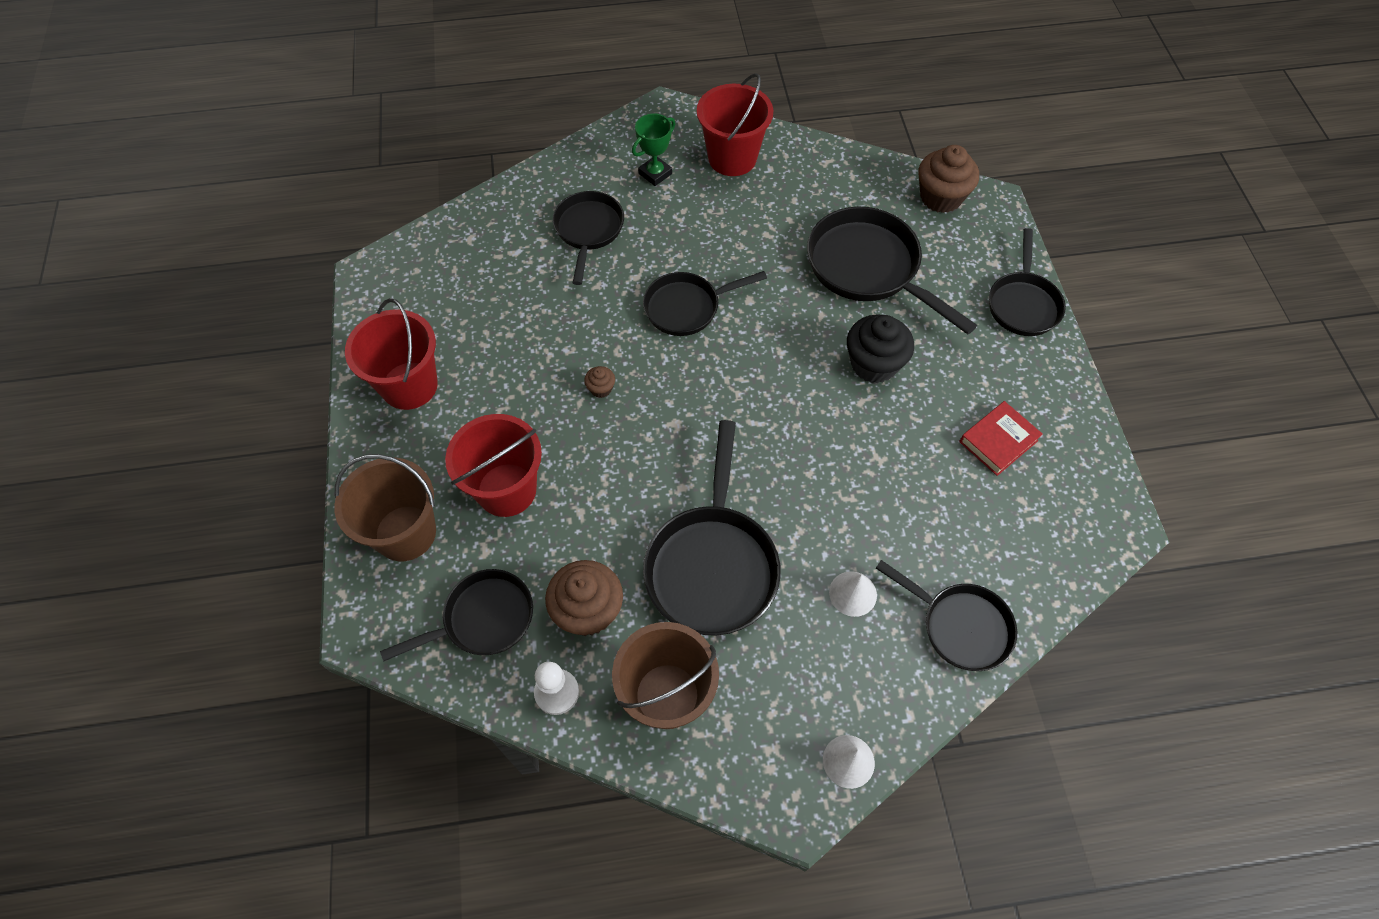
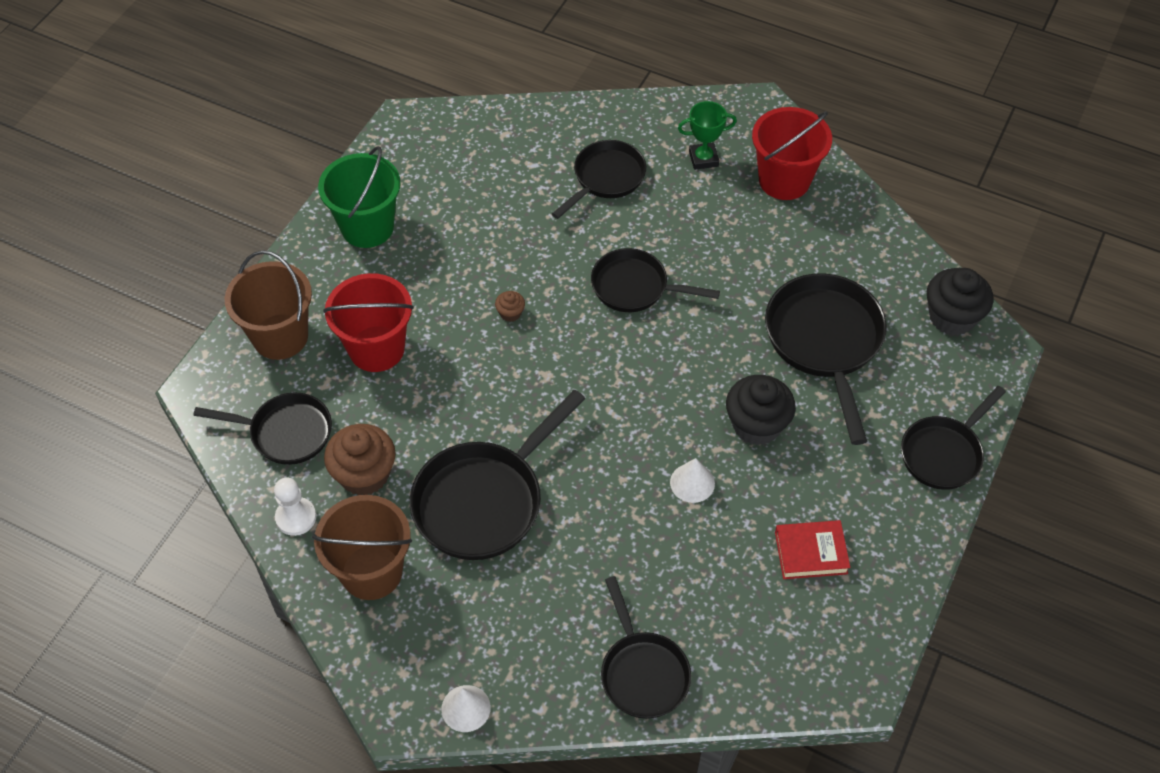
camera: 35 degrees right, 5 degrees down
red bucket [345,298,438,410] -> green bucket [318,146,401,248]
white cone [829,571,877,617] -> white cone moved to [670,458,715,503]
brown cupcake [918,145,979,213] -> black cupcake [927,268,993,335]

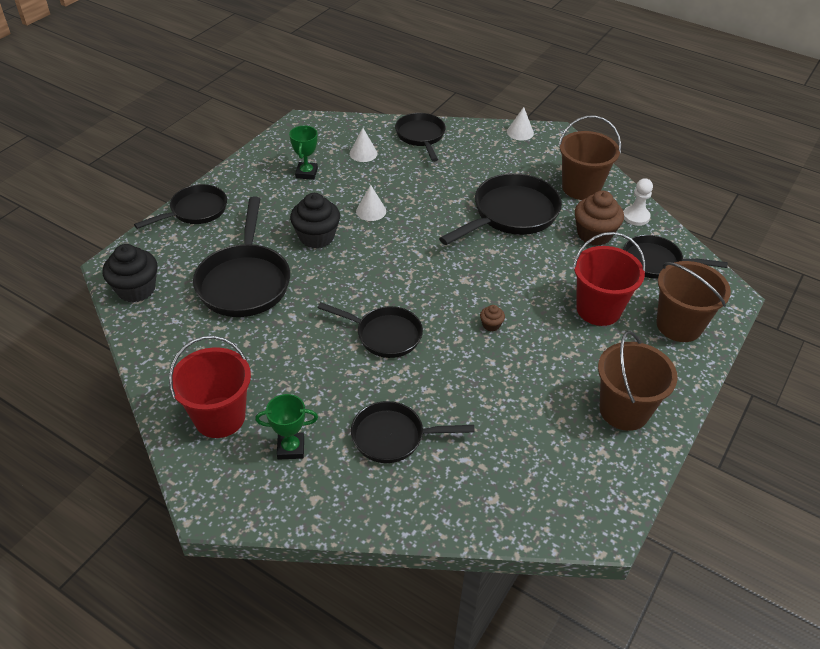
camera: 175 degrees left, 10 degrees down
green bucket [318,146,401,248] -> brown bucket [598,331,678,431]
black pan [552,140,646,219] -> black pan turned 45 degrees clockwise [351,401,475,463]
red book [775,520,850,579] -> green trophy [289,126,318,180]
none -> white cone [350,128,378,162]

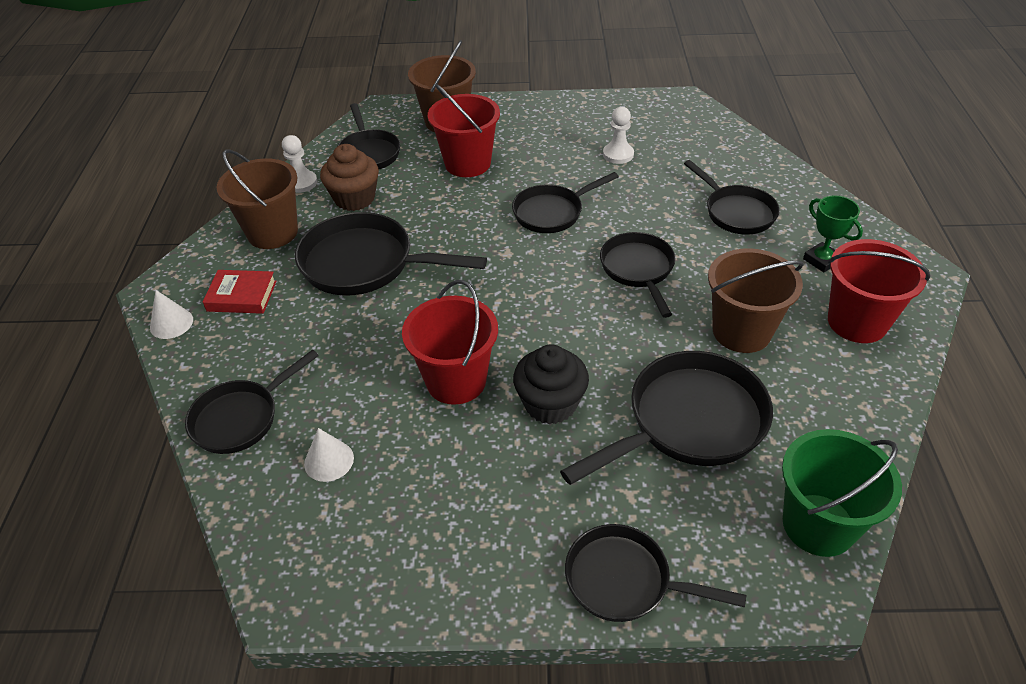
camera: 120 degrees left, 0 degrees up
black cupcake [103,244,158,302] -> green bucket [782,429,902,557]
green trophy [289,126,318,180] -> none
white cone [356,185,386,221] -> red bucket [402,280,498,405]
brown cupcake [480,305,505,331] -> black pan [512,172,619,233]
brown bucket [598,331,678,431] -> brown bucket moved to [708,248,804,353]
none -> red book [203,270,276,314]
none -> white pawn [603,107,634,164]

